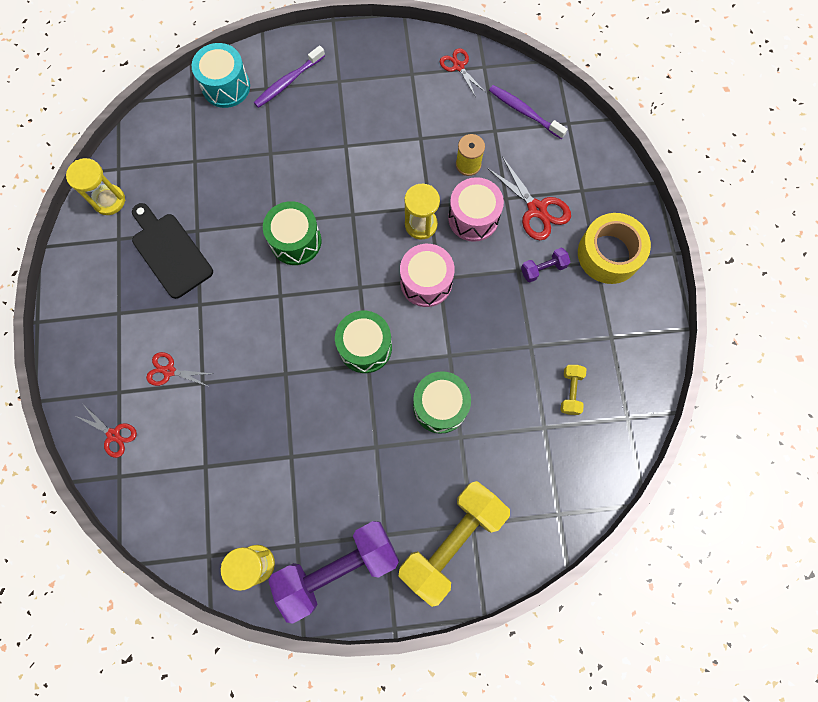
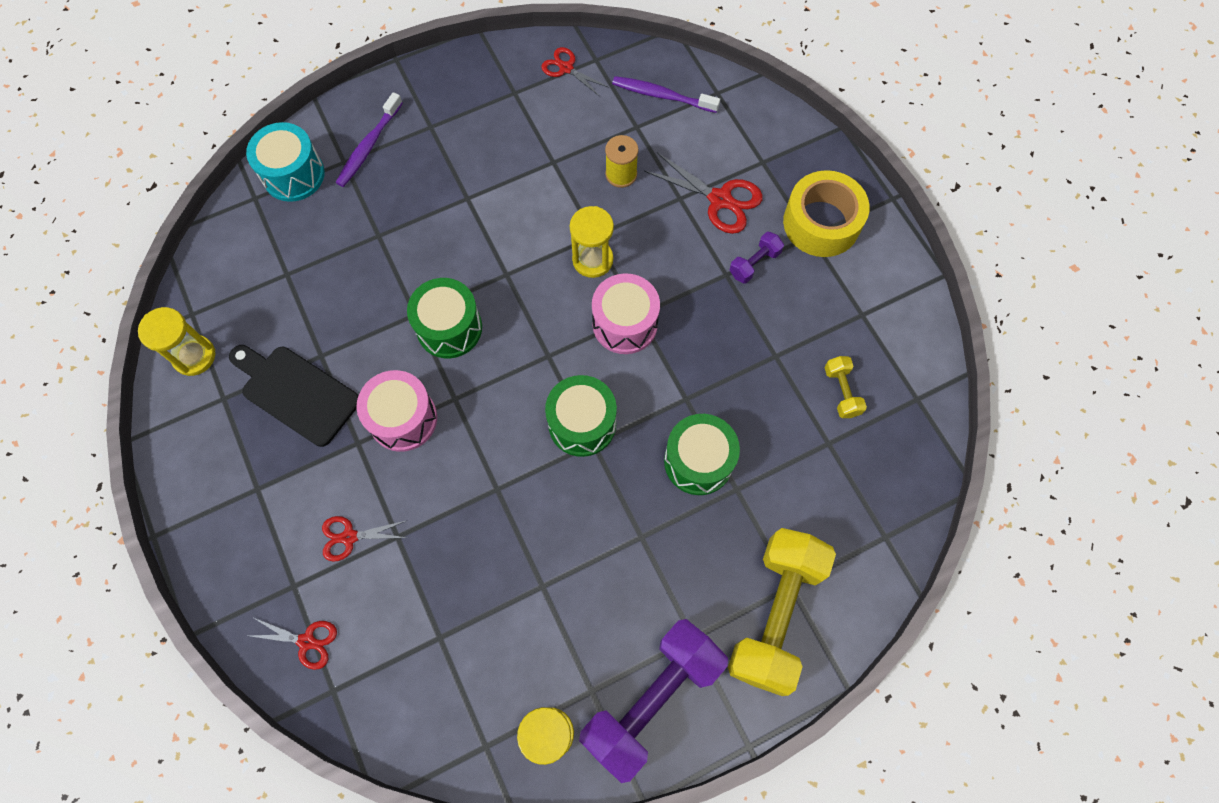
camera: 20 degrees left, 5 degrees down
pink drum [448,177,504,242] -> pink drum moved to [356,370,437,452]

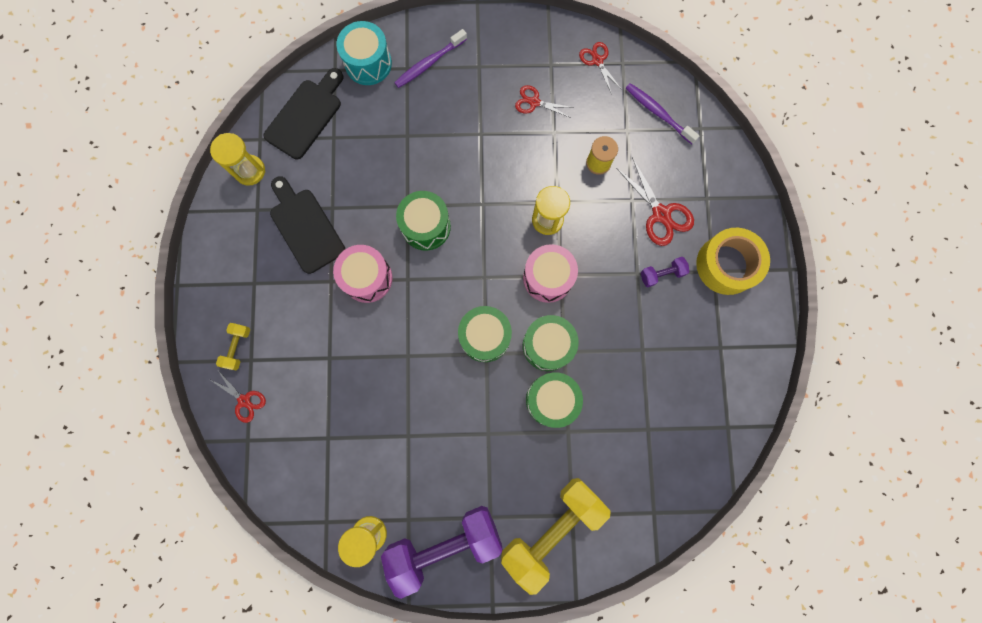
camera: 25 degrees right, 10 degrees up
red scissors [322,516,408,562] -> red scissors moved to [515,85,574,118]
yellow dumbbell [825,356,867,418] -> yellow dumbbell moved to [216,323,250,370]
none -> black cutting board [264,68,343,159]
none -> green drum [523,315,579,371]

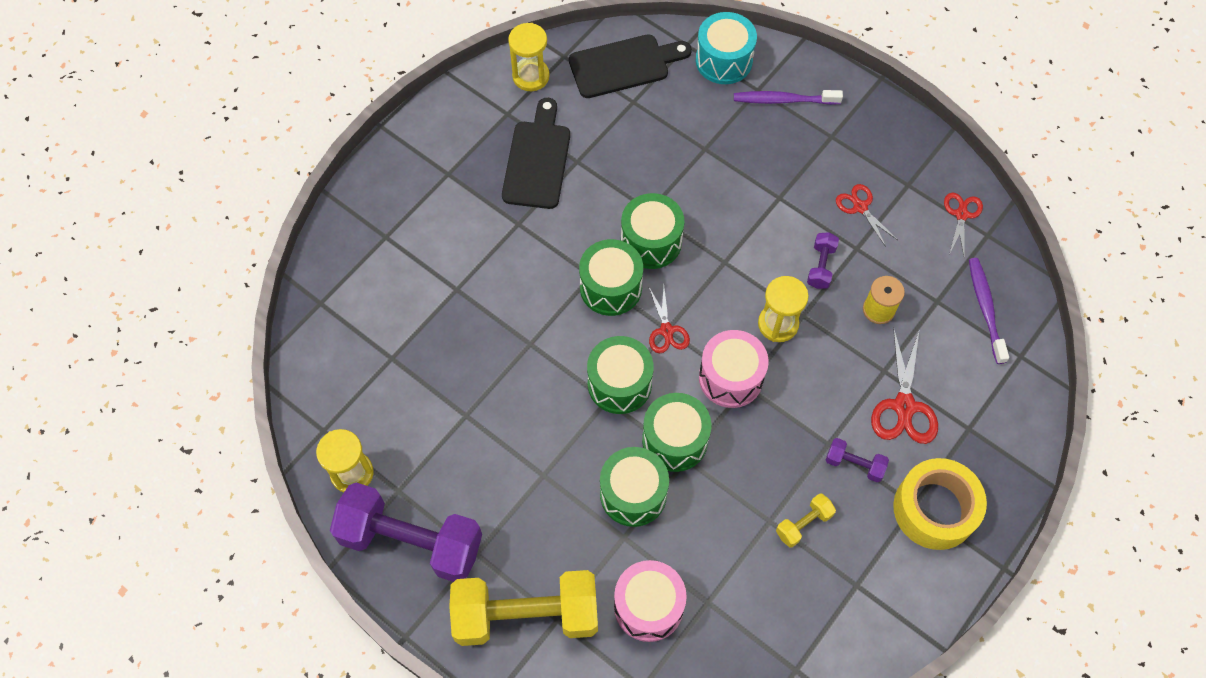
camera: 40 degrees right, 15 degrees down
red scissors [209,369,266,423] -> red scissors moved to [649,286,690,353]
yellow dumbbell [216,323,250,370] -> yellow dumbbell moved to [776,493,836,547]
pink drum [333,245,392,303] -> pink drum moved to [614,560,687,642]
none -> green drum [579,239,643,316]
none -> purple dumbbell [807,232,839,289]

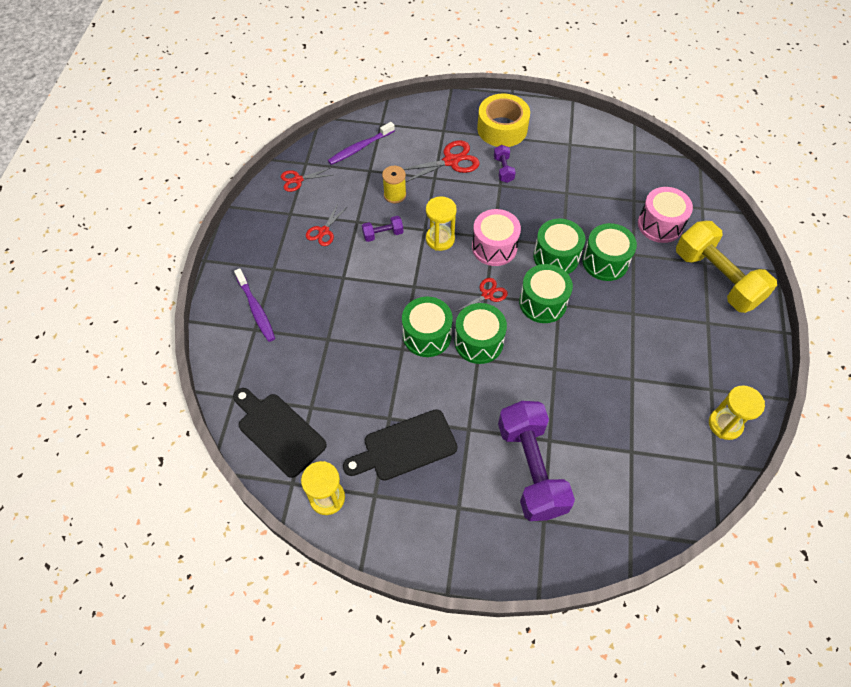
camera: 120 degrees left, 5 degrees down
purple dumbbell [330,483,482,582] -> purple dumbbell moved to [498,401,575,521]
turquoise drum [696,12,757,84] -> none
yellow dumbbell [776,493,836,547] -> none

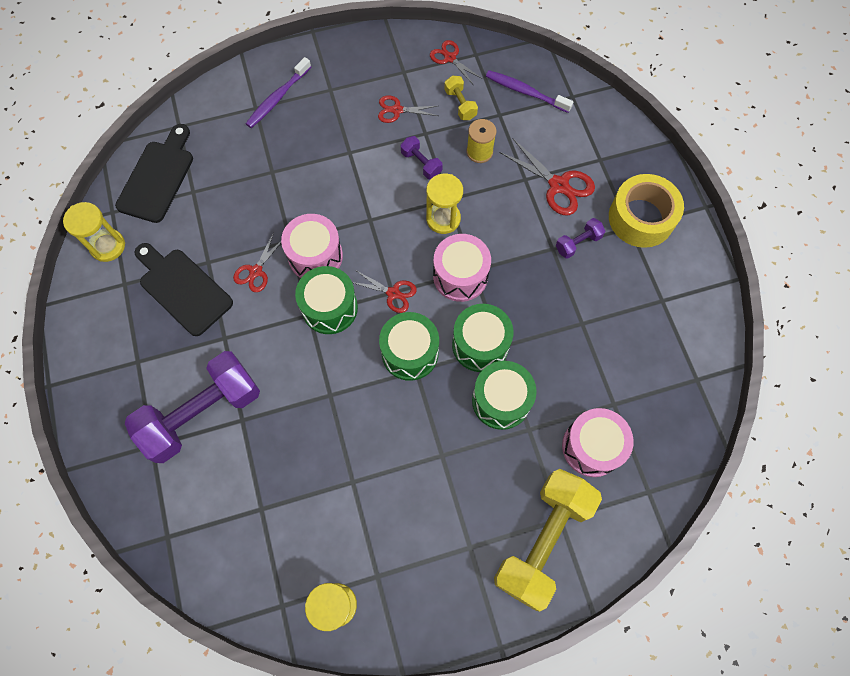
camera: 65 degrees right, 10 degrees up
green drum [402,297,453,357] -> pink drum [281,214,343,278]
none -> red scissors [233,232,281,292]
none -> yellow dumbbell [444,76,478,120]

